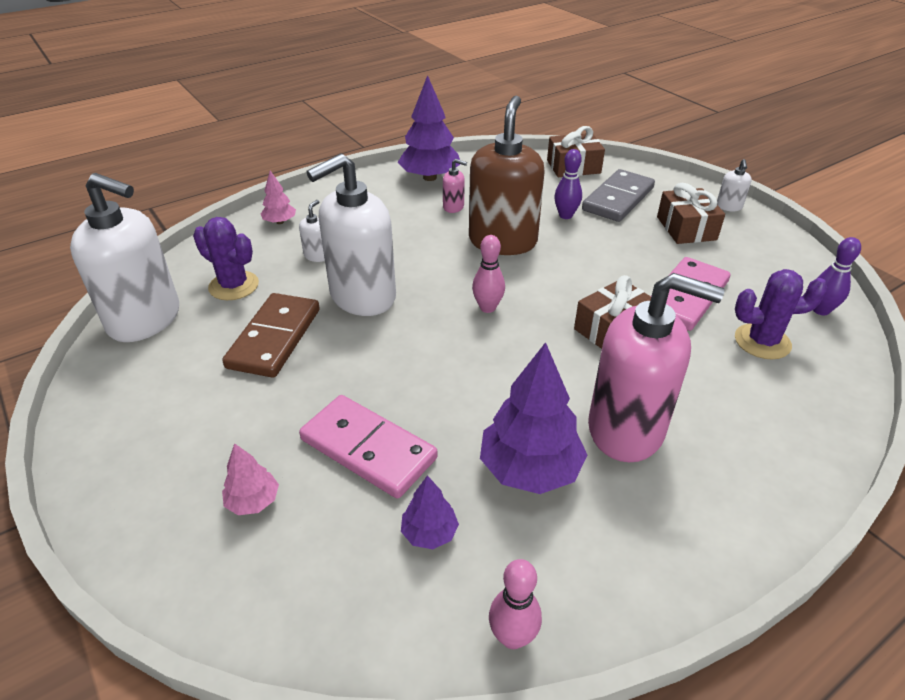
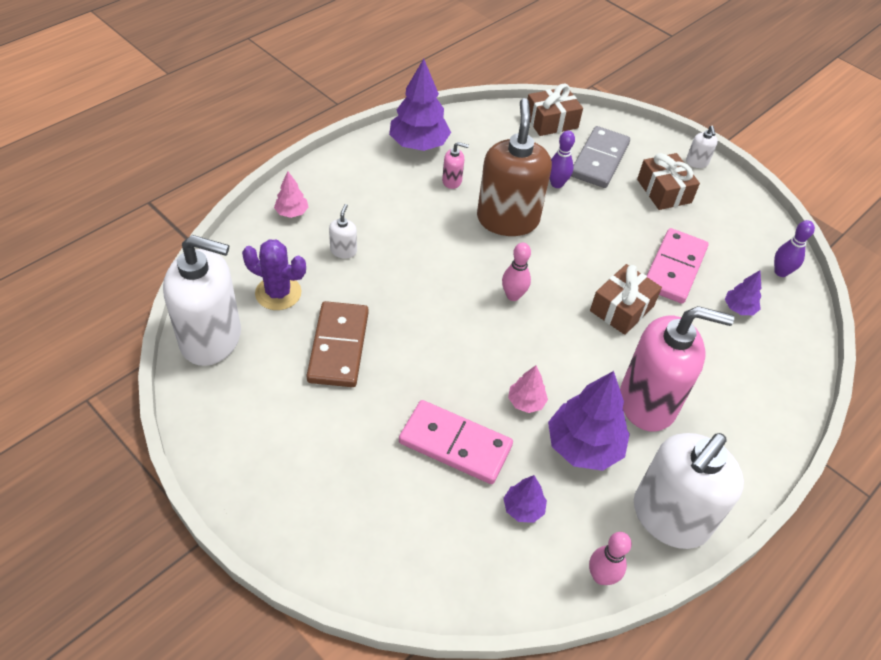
camera: 15 degrees left, 10 degrees up
pink tree [222,443,279,515] -> pink tree moved to [508,365,548,413]
white soap dispenser [306,154,396,316] -> white soap dispenser moved to [634,433,744,549]
purple cactus [735,269,828,360] -> purple tree [725,270,761,315]

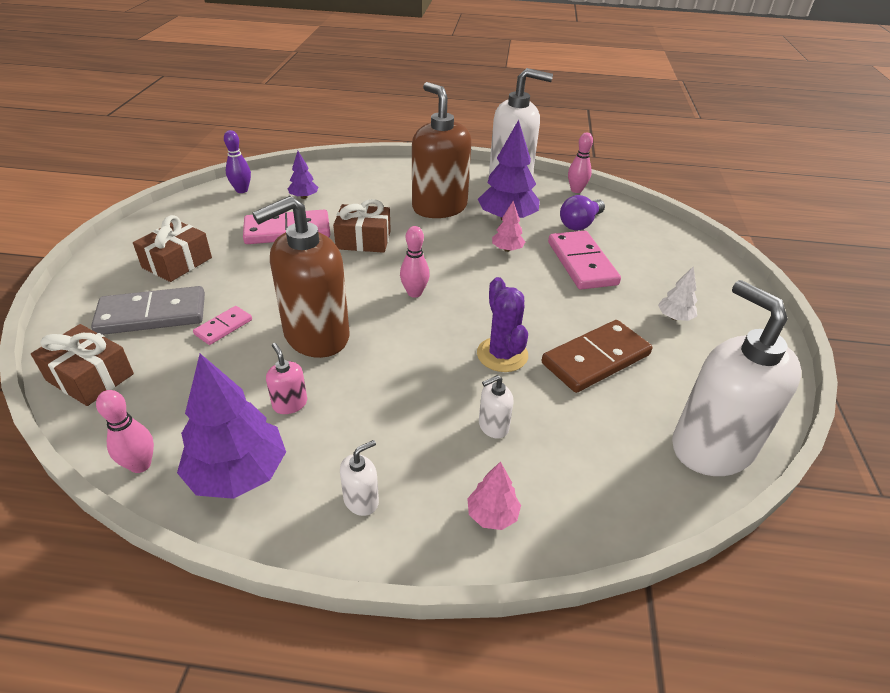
camera: 125 degrees left, 10 degrees down
purple cactus [242,239,306,310] -> purple cactus moved to [477,277,528,372]
purple tree [503,475,547,523] -> purple light bulb [560,195,605,231]
purple bowling pin [549,131,575,188] -> pink domino [193,306,252,345]
pink soap dispenser [620,306,734,432] -> brown soap dispenser [412,82,471,218]
white soap dispenser [686,125,718,168] -> white soap dispenser moved to [340,440,379,516]
none -> pink bowling pin [96,390,154,473]
none -> white tree [658,266,698,321]

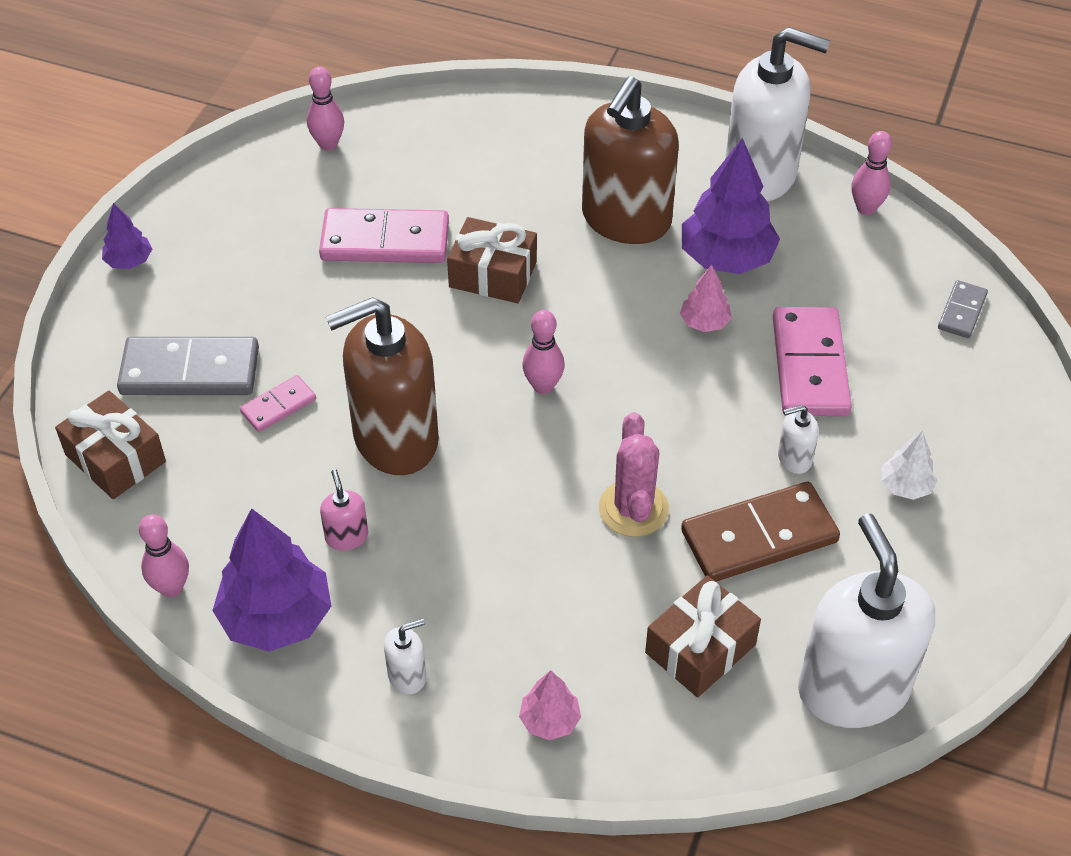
camera: 15 degrees right, 10 degrees up
brown gift [133,215,212,282] -> brown gift moved to [645,575,761,697]
purple bowling pin [224,130,251,193] -> pink bowling pin [307,67,344,151]
purple tree [288,151,318,199] -> purple tree moved to [102,203,152,269]
brown soap dispenser [412,82,471,218] -> brown soap dispenser turned 135 degrees counterclockwise [582,76,679,244]
purple cactus [477,277,528,372] -> pink cactus [599,412,669,537]
white soap dispenser [479,375,514,439] -> white soap dispenser moved to [778,405,819,474]
purple light bulb [560,195,605,231] -> none
none -> grey domino [938,280,988,338]

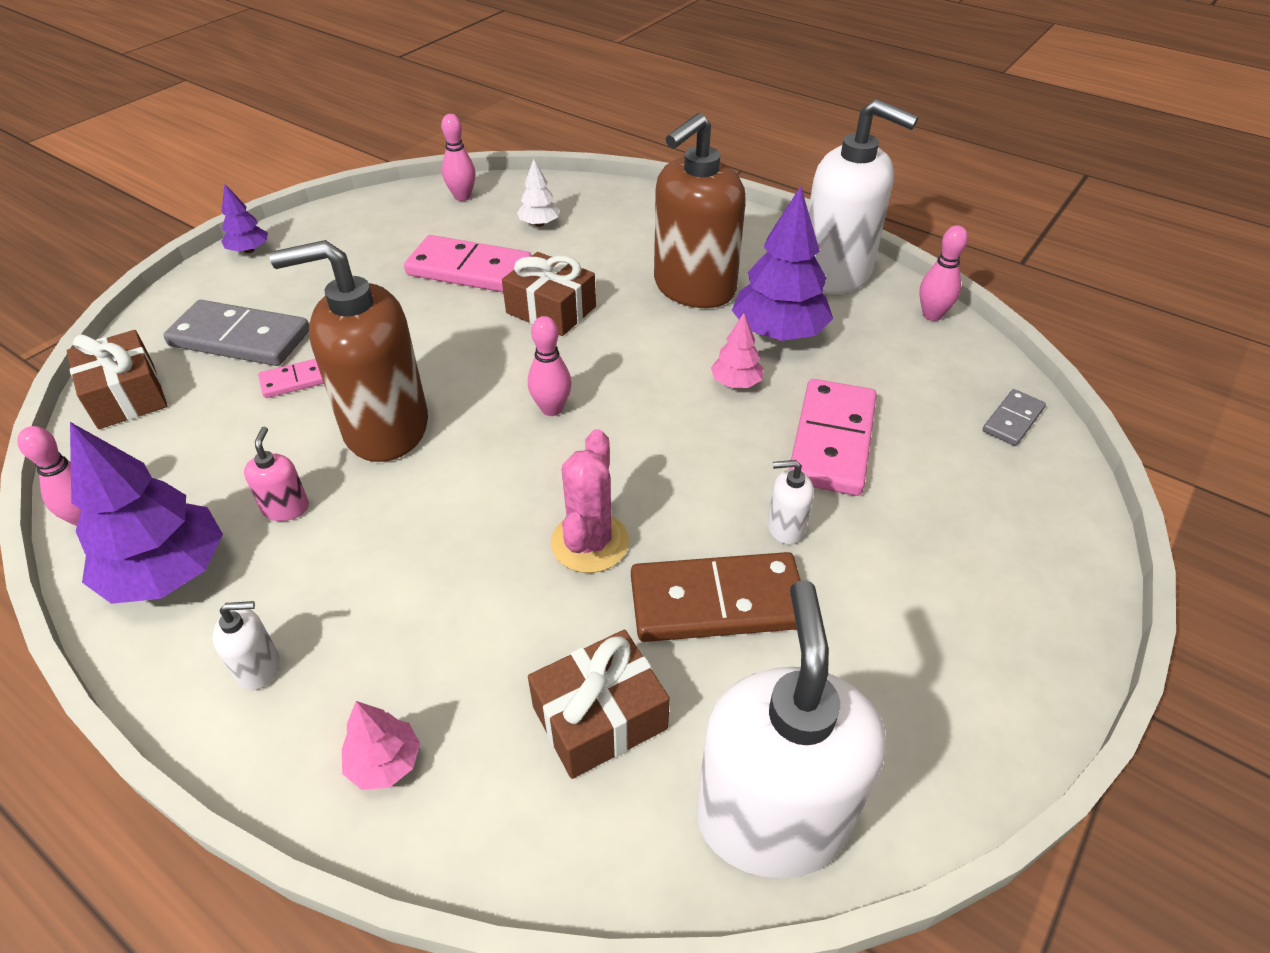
camera: 15 degrees right, 5 degrees down
white tree [882,431,937,500] -> white tree moved to [517,159,560,227]

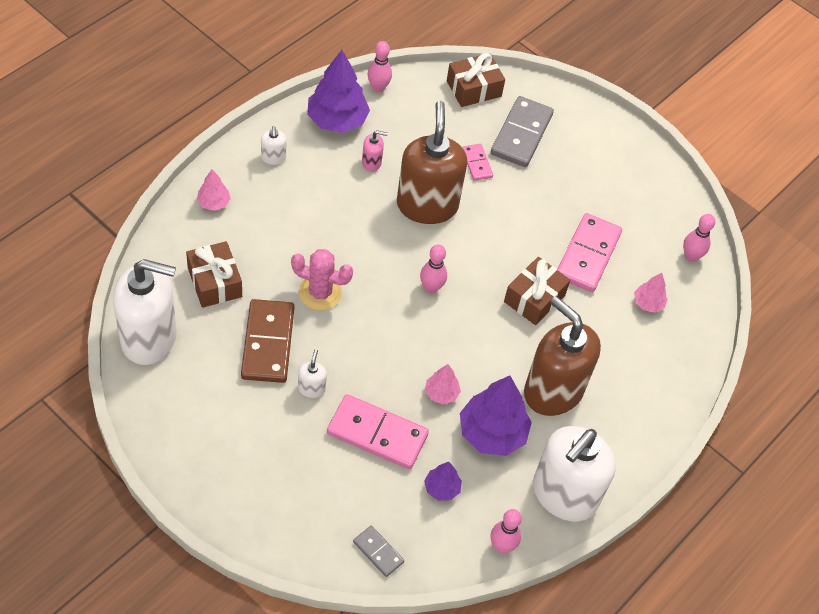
camera: 90 degrees right, 10 degrees up
purple tree [221,184,268,253] -> purple tree moved to [424,462,462,501]
white tree [517,159,560,227] -> pink tree [634,273,668,313]

